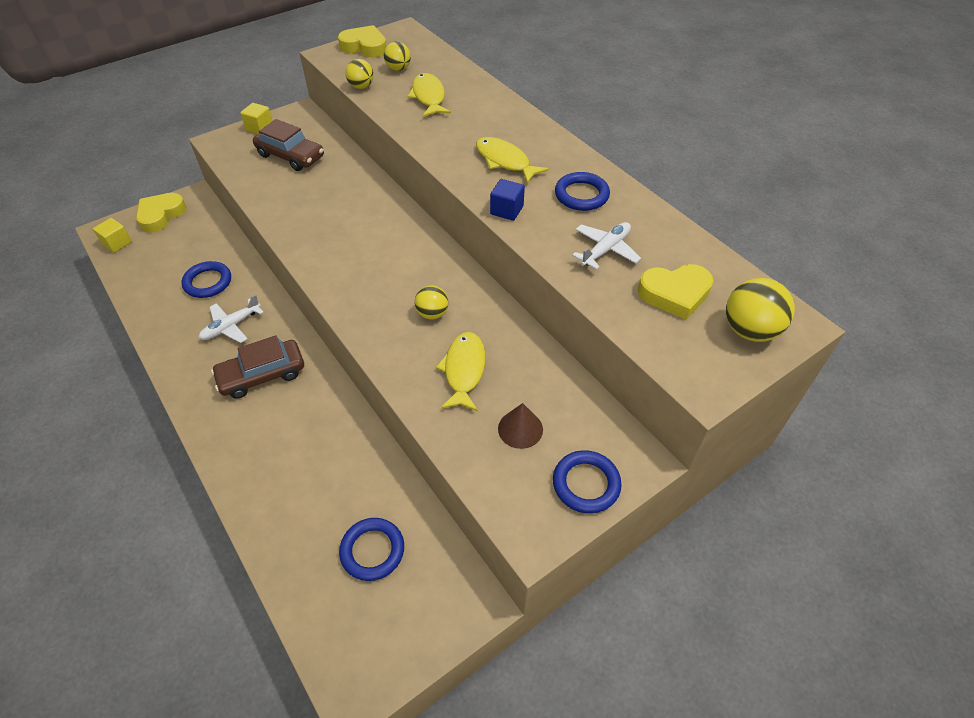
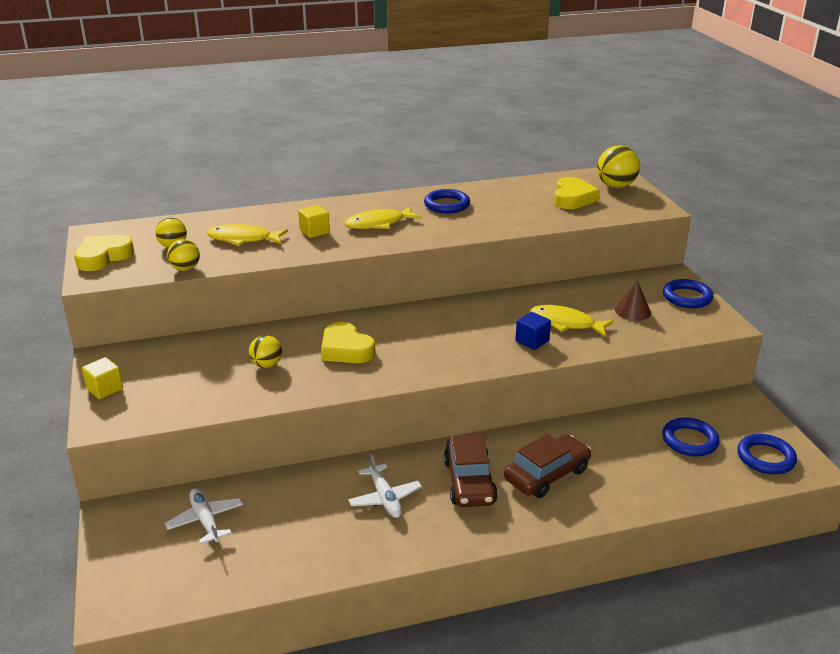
camera: 70 degrees left, 20 degrees down
yellow cube [93,218,132,253] -> yellow cube moved to [298,205,330,238]
yellow heart [136,193,187,233] -> yellow heart moved to [321,322,375,363]
blue ring [182,261,231,298] -> blue ring moved to [737,434,797,474]
brown car [253,119,324,171] -> brown car moved to [504,434,591,498]
yellow ball [415,286,449,319] -> yellow ball moved to [249,335,282,368]
blue cube [490,179,525,221] -> blue cube moved to [515,312,551,350]
white plane [572,222,641,270] -> white plane moved to [165,488,243,544]

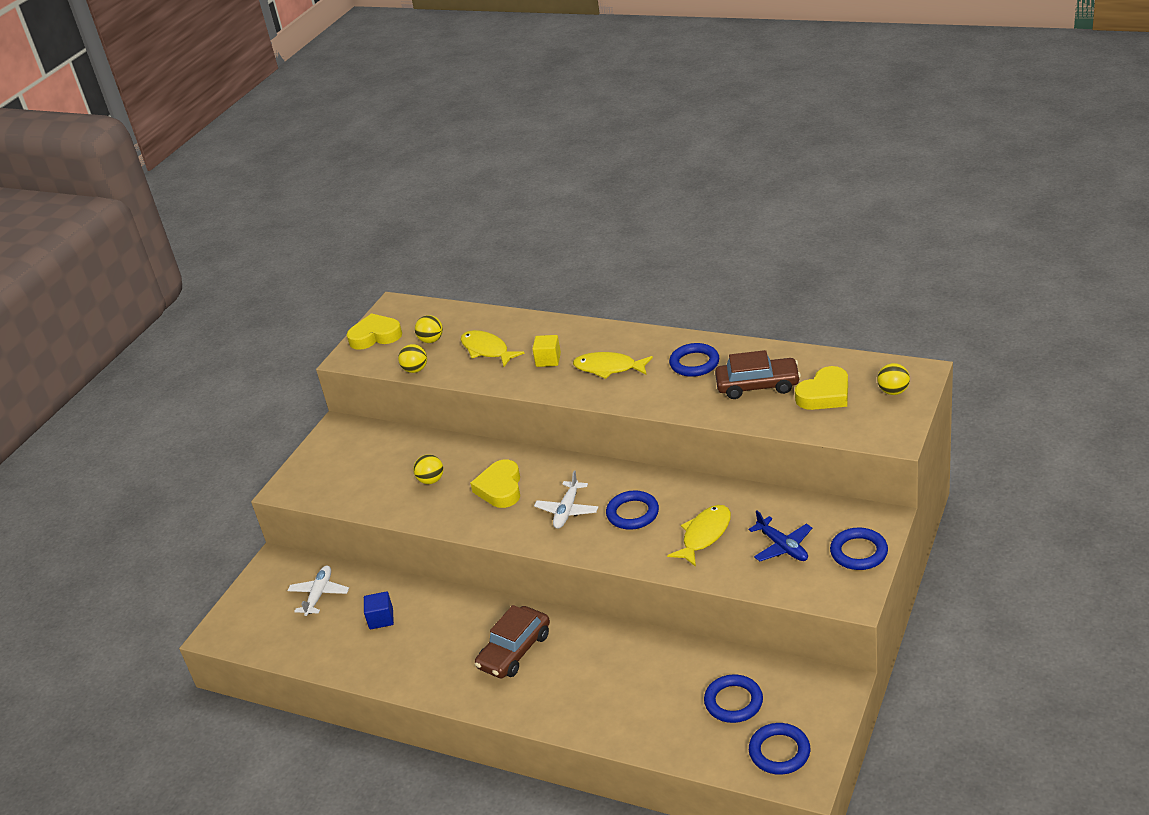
camera: 45 degrees right, 5 degrees up
yellow cube [82,357,123,399] -> none
white plane [348,453,422,518] -> white plane moved to [534,470,598,529]
brown car [504,434,591,498] -> brown car moved to [715,350,801,399]
blue cube [515,312,551,350] -> blue cube moved to [364,592,394,629]
yellow fish [530,305,614,337] -> yellow fish turned 60 degrees clockwise [667,505,731,567]
yellow ball [597,145,640,188] -> yellow ball [877,363,910,395], size x0.63
brown cone [615,280,651,321] -> blue plane [749,510,812,561]
none -> blue ring [606,490,659,530]

